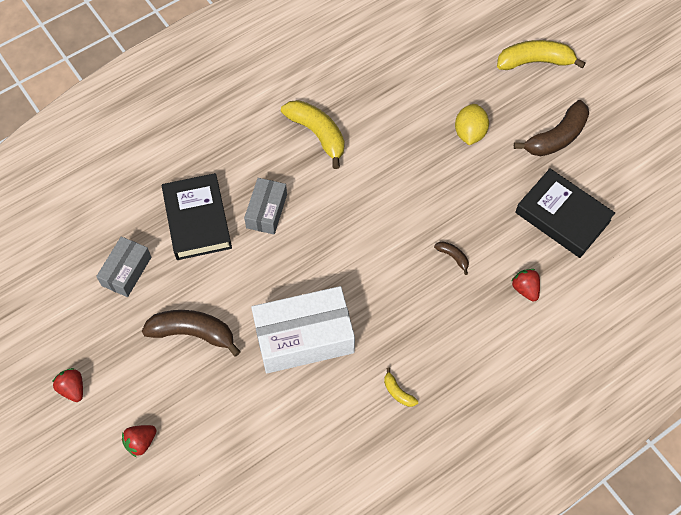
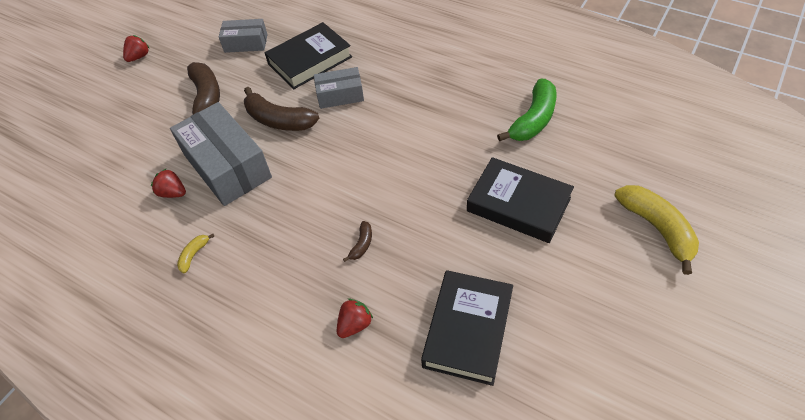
camera: 70 degrees right, 10 degrees down
red strawberry [122,425,157,457] -> red strawberry moved to [151,169,186,198]
white box [251,286,355,373] -> grey box [170,102,272,206]
yellow banana [281,100,344,169] -> none
yellow lemon [455,104,489,145] -> black book [467,157,574,243]
brown banana [514,100,589,156] -> brown banana moved to [244,87,320,131]
none -> green banana [497,79,557,141]

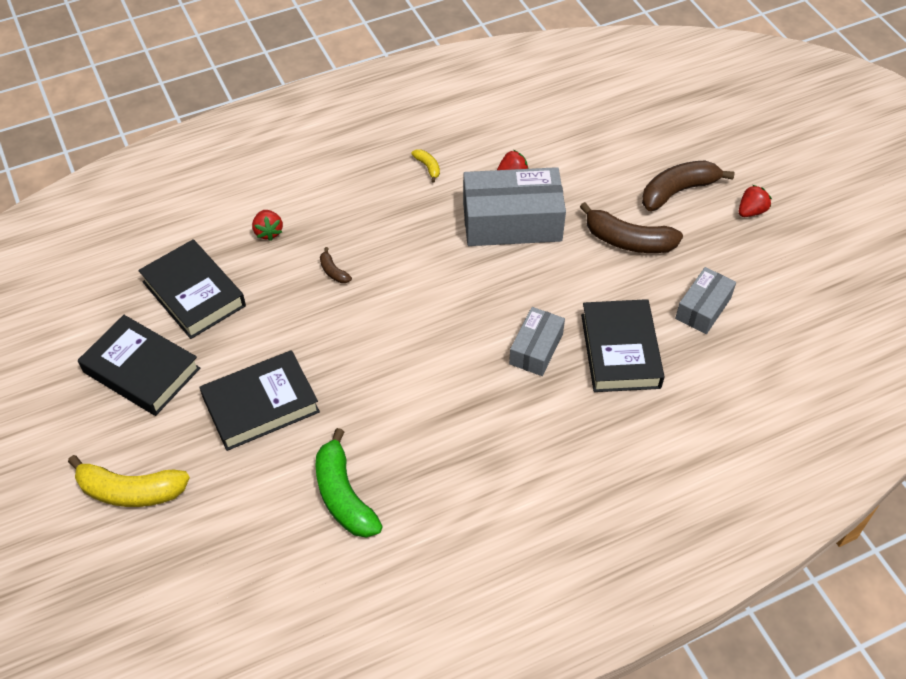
camera: 120 degrees right, 0 degrees up
red strawberry [123,35,150,62] -> red strawberry turned 105 degrees counterclockwise [739,185,772,217]
brown banana [244,87,320,131] -> brown banana moved to [642,161,735,211]
none -> black book [78,315,200,416]

